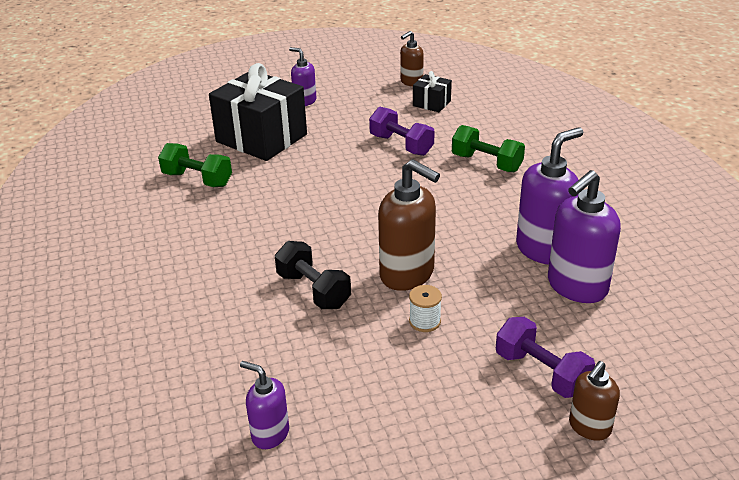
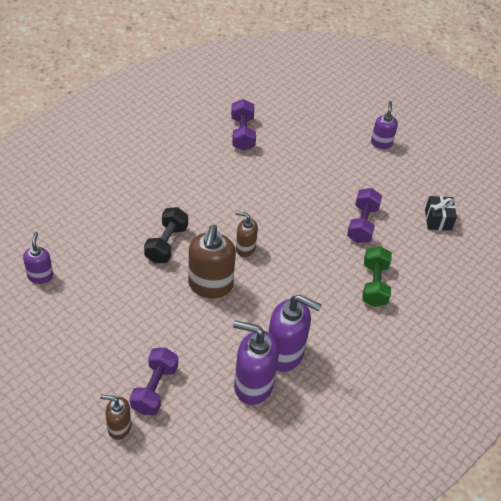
camera: 55 degrees right, 15 degrees up
green dumbbell [158,143,232,187] -> purple dumbbell [231,99,256,151]
black gift [209,63,307,161] -> none
brown soap dispenser [400,31,424,86] -> brown soap dispenser moved to [235,211,258,257]
white spool [409,285,442,332] -> none

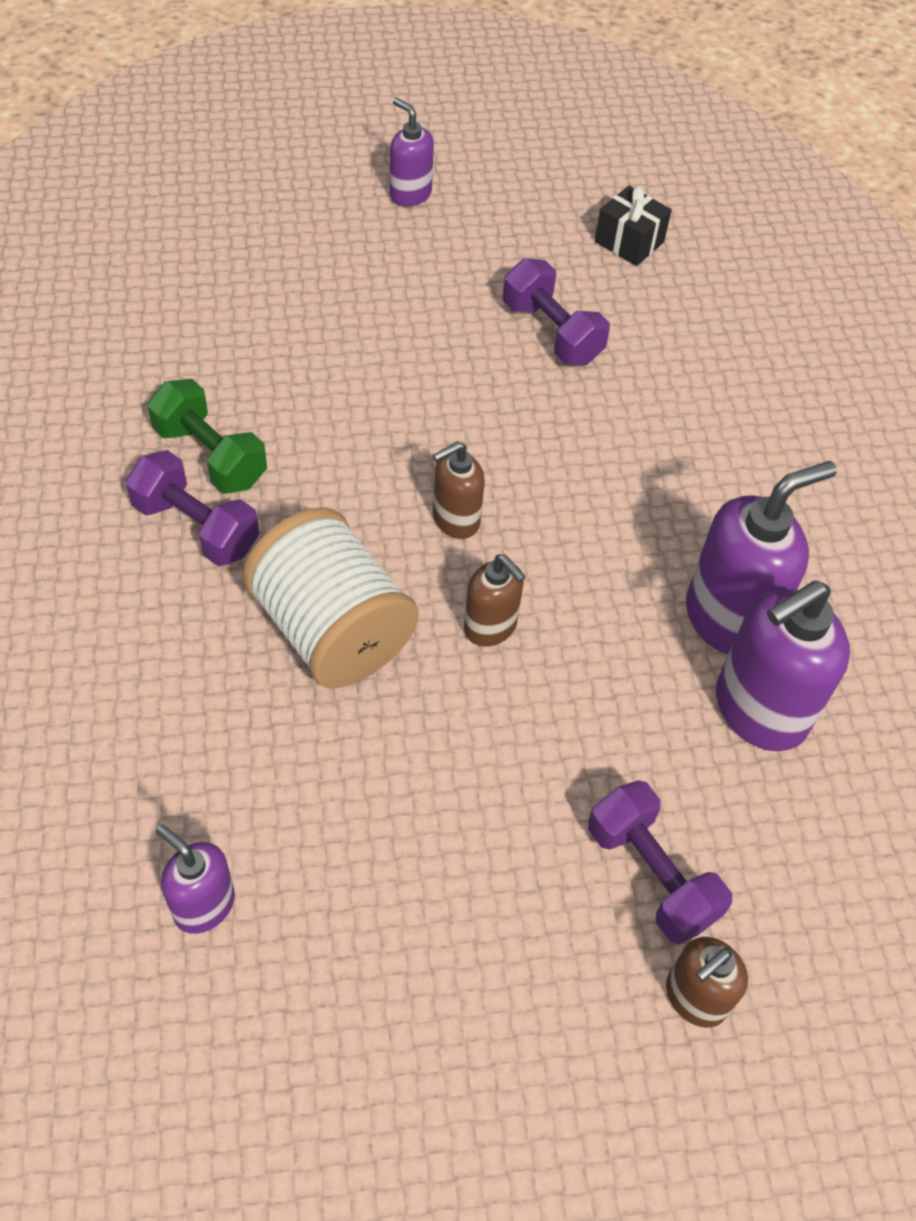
camera: 50 degrees left, 5 degrees up
black dumbbell [144,207,188,263] -> white spool [242,507,419,688]
brown soap dispenser [188,225,236,298] -> brown soap dispenser [464,554,526,646], size x0.57
purple dumbbell [231,99,256,151] -> purple dumbbell moved to [125,450,259,566]
green dumbbell [362,246,392,307] -> green dumbbell moved to [147,379,267,494]

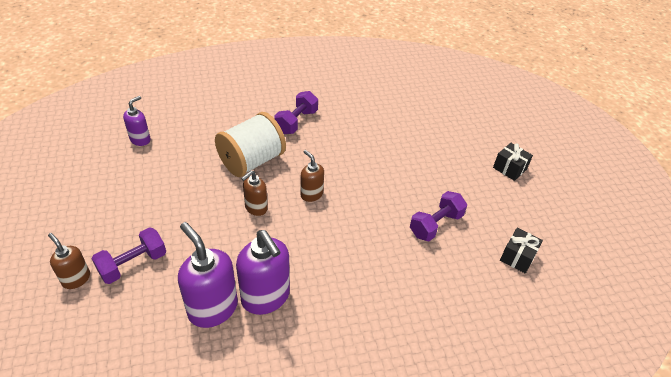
camera: 85 degrees right, 10 degrees down
green dumbbell [147,379,267,494] -> none
purple soap dispenser [390,98,434,206] -> black gift [493,143,533,181]

